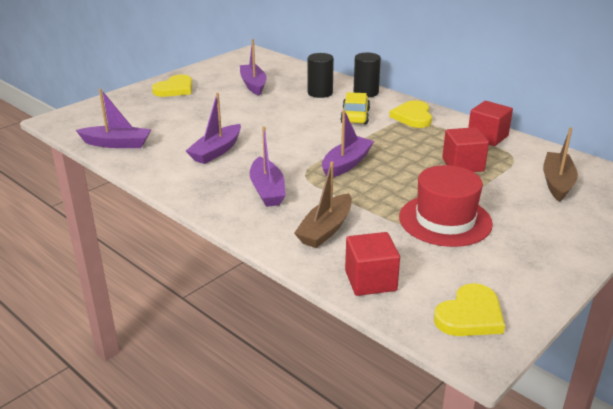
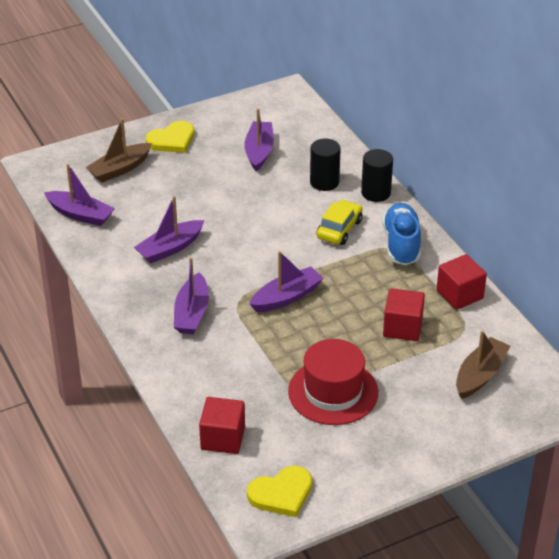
camera: 20 degrees right, 10 degrees up
brown boat [294,162,352,248] -> brown boat moved to [85,118,152,182]
yellow heart [389,100,432,128] -> blue shoe [382,203,421,265]

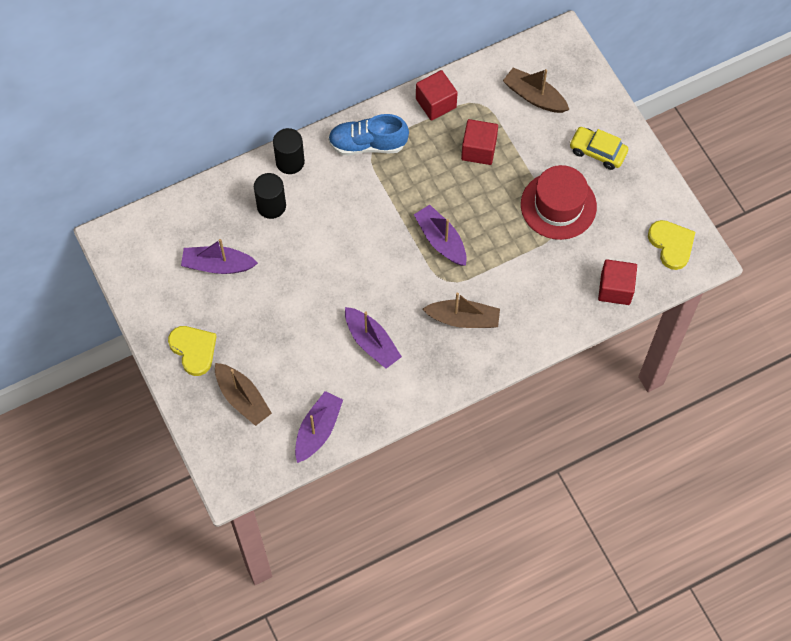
camera: 90 degrees left, 25 degrees up
purple boat [174,257,209,334] -> brown boat [423,293,500,328]
yellow car [316,200,363,245] -> yellow car moved to [569,127,628,170]

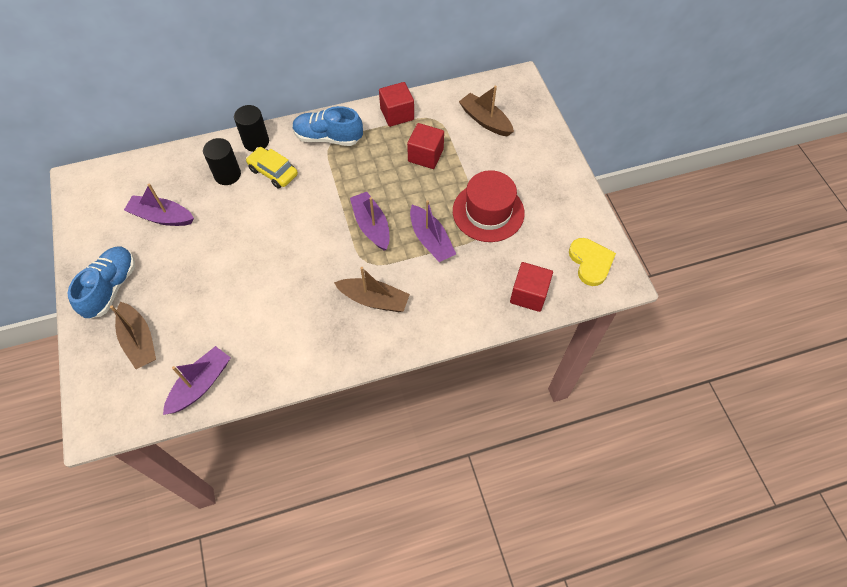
camera: 10 degrees right, 5 degrees down
yellow heart [168,326,217,376] -> blue shoe [68,247,135,318]
purple boat [345,307,402,369] -> purple boat moved to [410,200,456,262]
yellow car [569,127,628,170] -> yellow car moved to [246,147,298,189]

